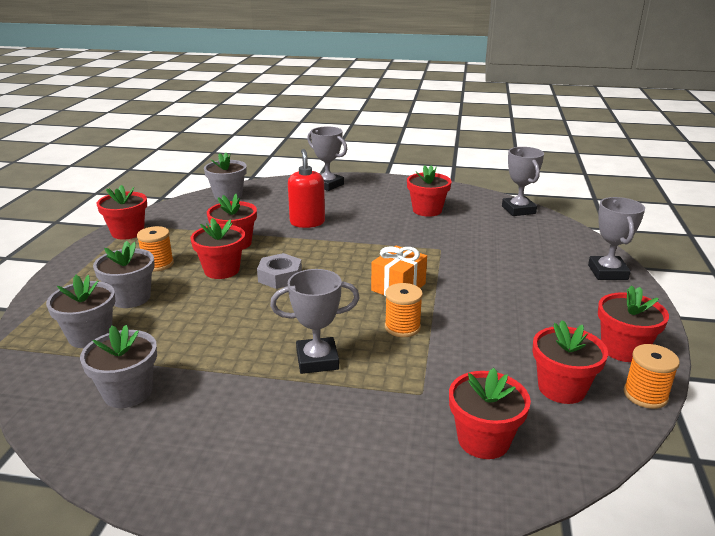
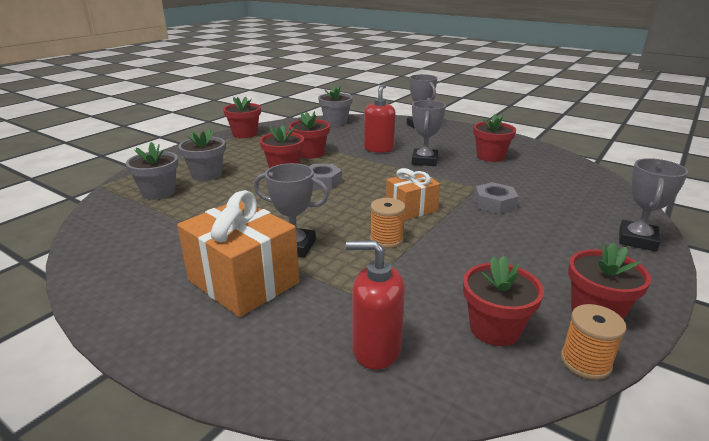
camera: 25 degrees right, 0 degrees up
grey flower pot [80,325,157,408] -> none
orange spool [137,226,174,271] -> none
red flower pot [449,368,531,459] -> red soap dispenser [346,240,405,370]
grey trophy [502,147,544,216] -> grey trophy moved to [412,100,446,166]
none -> orange gift [177,190,299,317]
none -> grey nut [474,182,519,214]

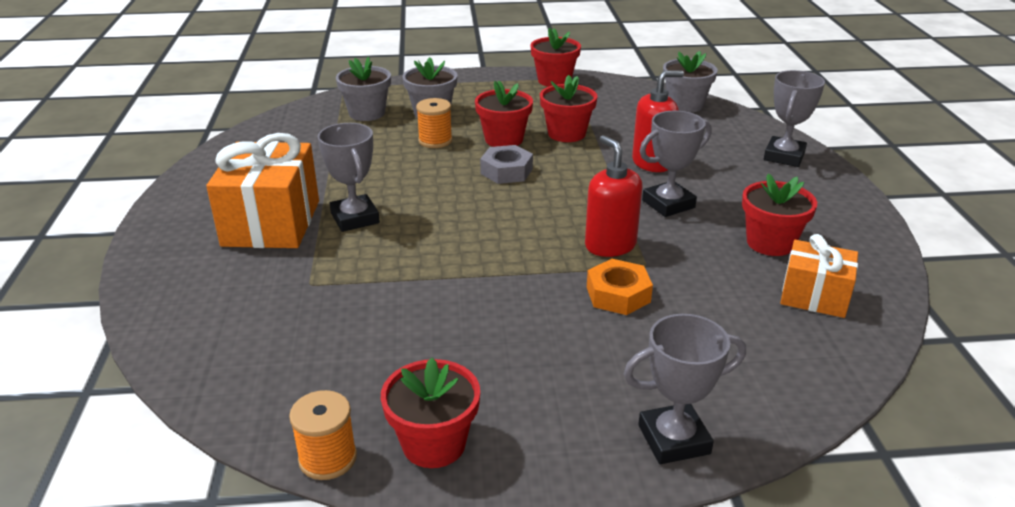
camera: 50 degrees right, 5 degrees up
red soap dispenser [346,240,405,370] -> red soap dispenser moved to [585,135,643,257]
orange spool [370,198,405,248] -> orange spool moved to [416,98,452,148]
orange gift [386,168,440,220] -> orange gift moved to [780,234,858,318]
red flower pot [463,256,544,346] -> none
grey nut [474,182,519,214] -> orange nut [587,259,653,315]

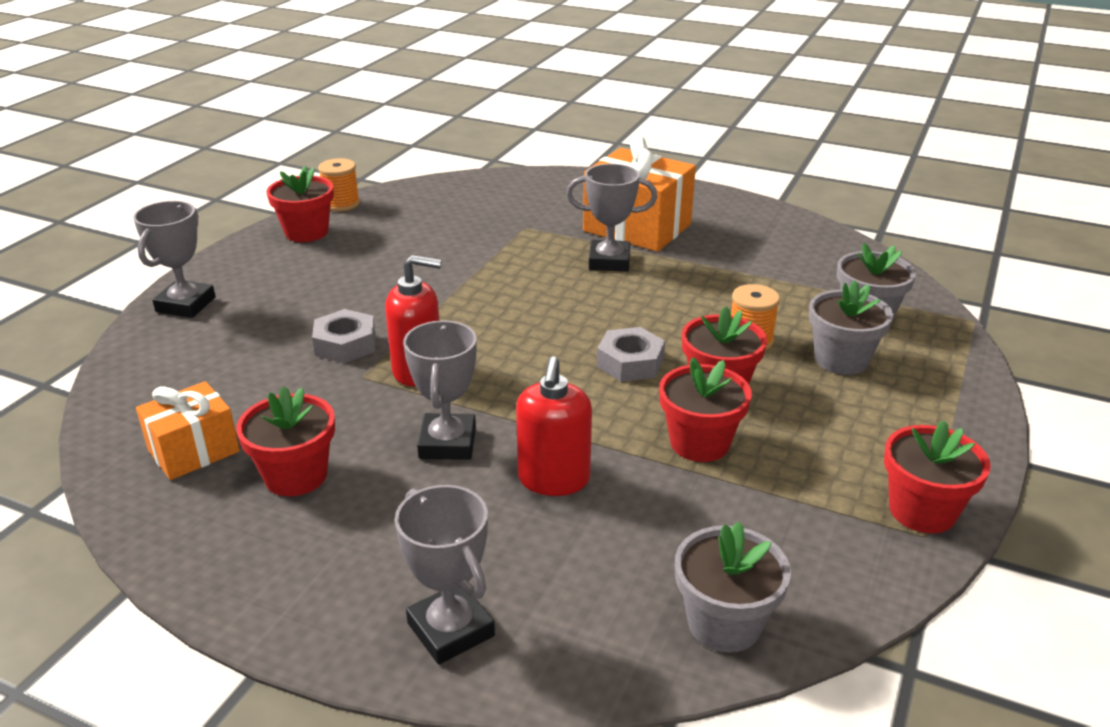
camera: 120 degrees right, 0 degrees up
orange nut [587,259,653,315] -> grey nut [312,309,375,363]

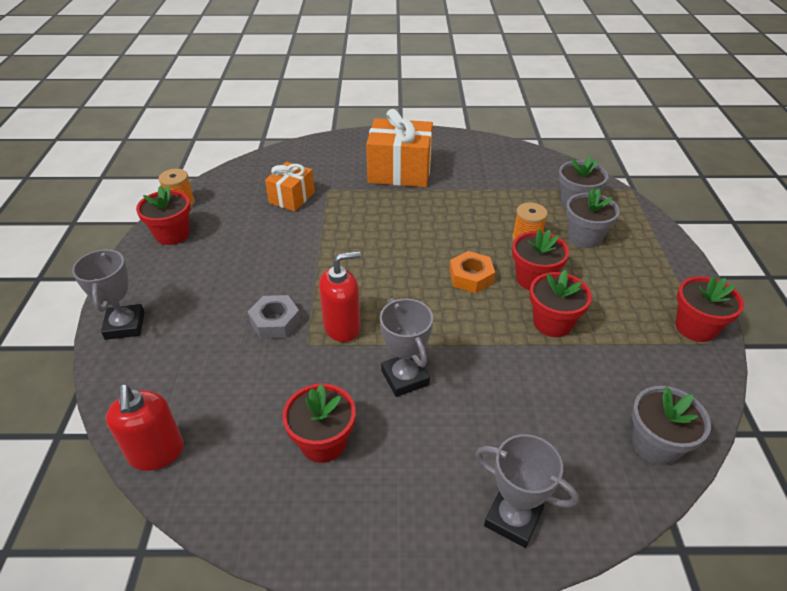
camera: 25 degrees left, 10 degrees up
orange gift [136,381,240,480] -> orange gift moved to [265,162,315,211]
red soap dispenser [516,356,592,496] -> red soap dispenser moved to [106,384,184,471]
grey trophy [566,164,657,271] -> none
grey nut [597,327,665,382] -> orange nut [449,251,495,293]

